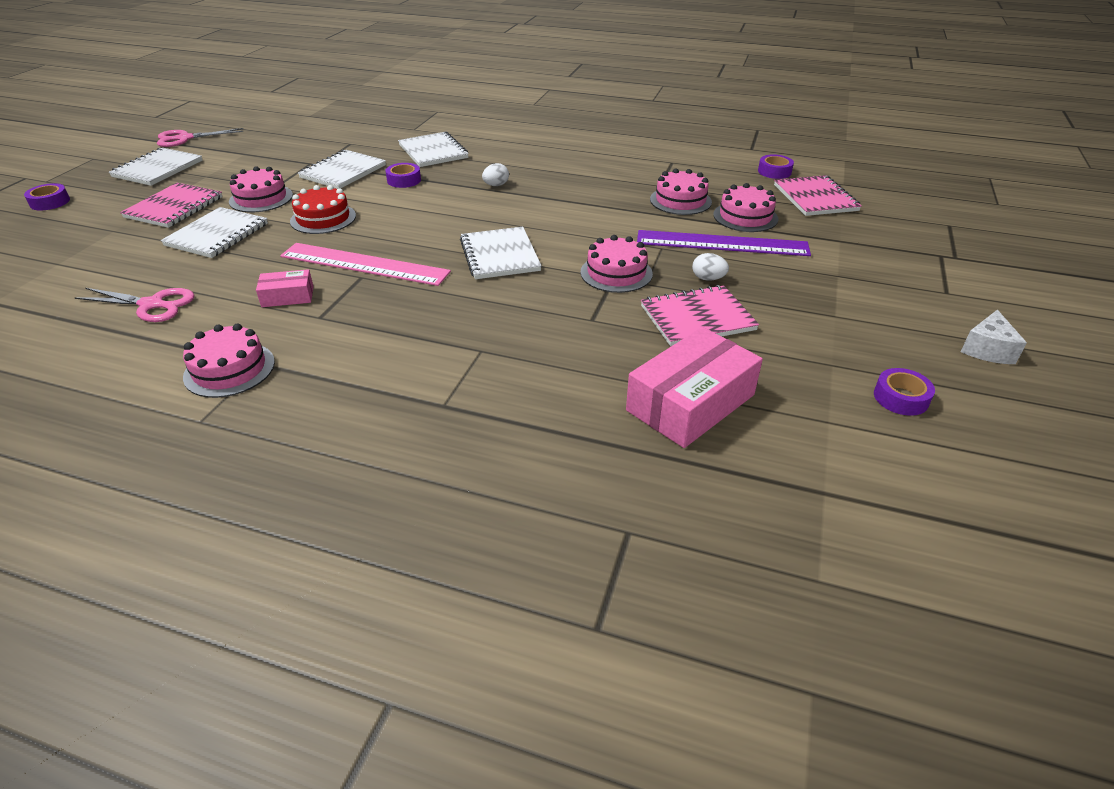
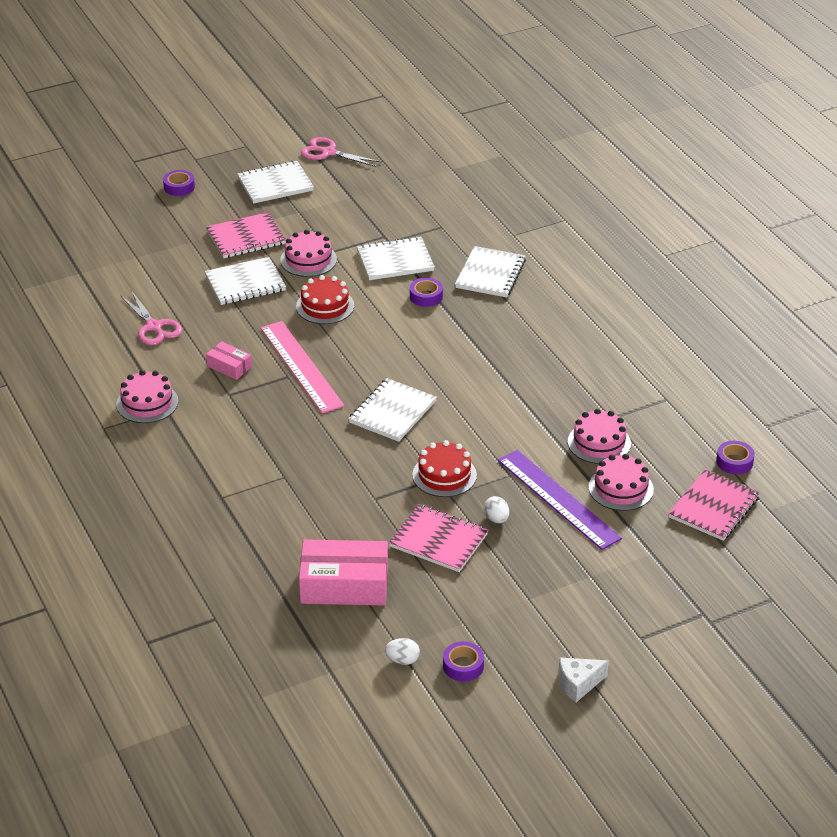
camera: 45 degrees right, 0 degrees up
white egg [482,163,509,186] -> white egg moved to [385,638,420,665]
pink cake [580,235,653,293] -> red cake [412,440,477,497]

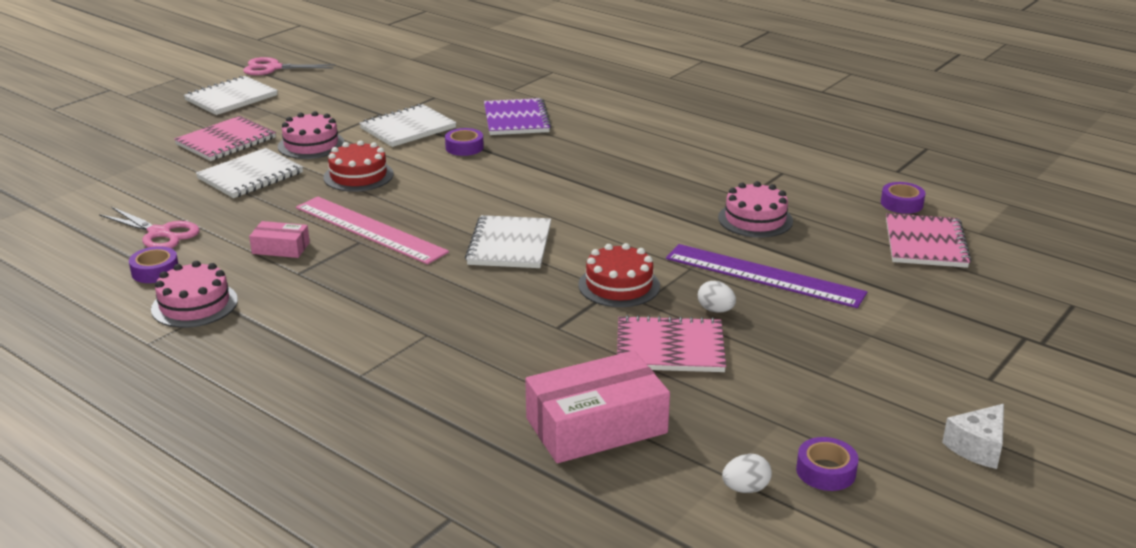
camera: 25 degrees left, 10 degrees down
purple tape [163,170,195,196] -> purple tape moved to [129,246,178,283]
white notebook [455,246,526,297] -> purple notebook [484,98,552,135]
pink cake [589,454,654,511] -> none

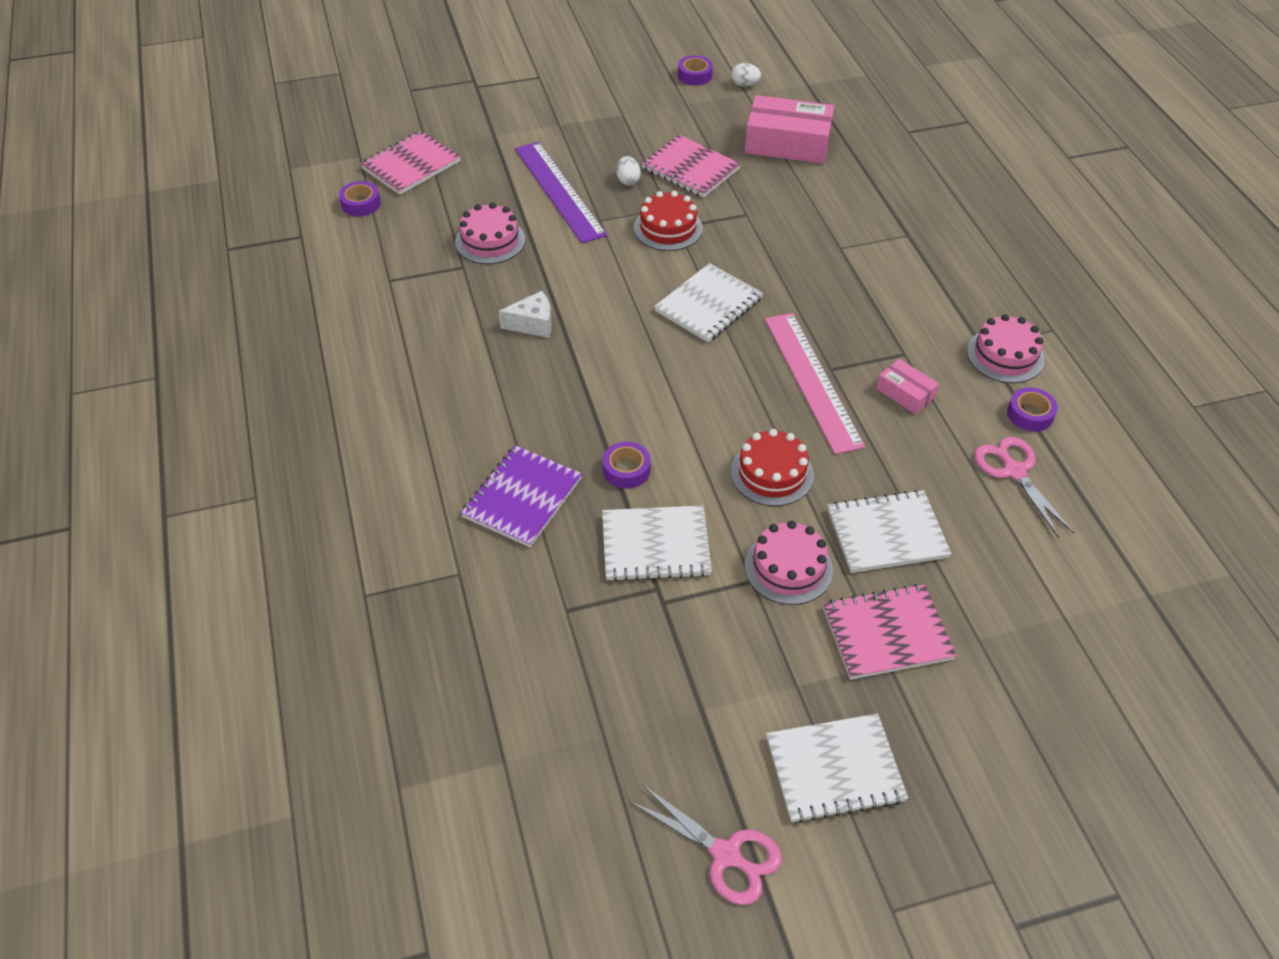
camera: 145 degrees left, 20 degrees up
white cheese [942,404,1004,469] -> white cheese moved to [499,291,552,338]

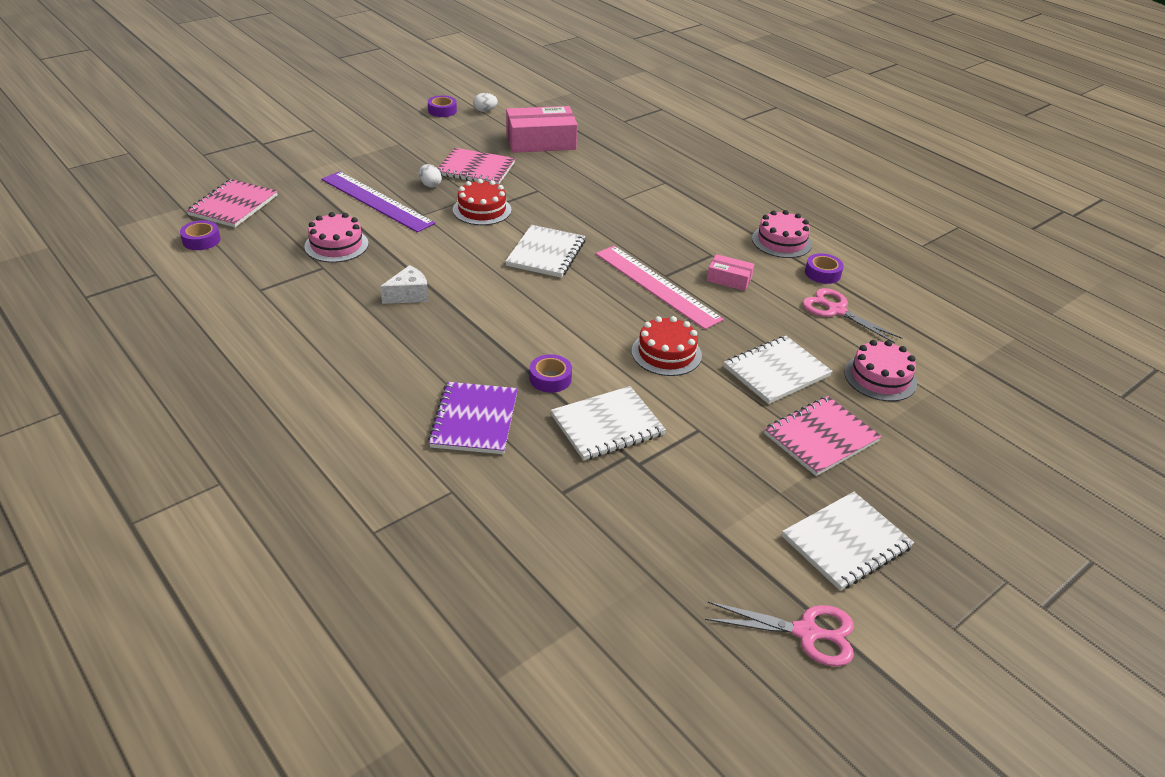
camera: 25 degrees left, 10 degrees down
pink cake [744,521,833,605] -> pink cake moved to [844,340,917,401]

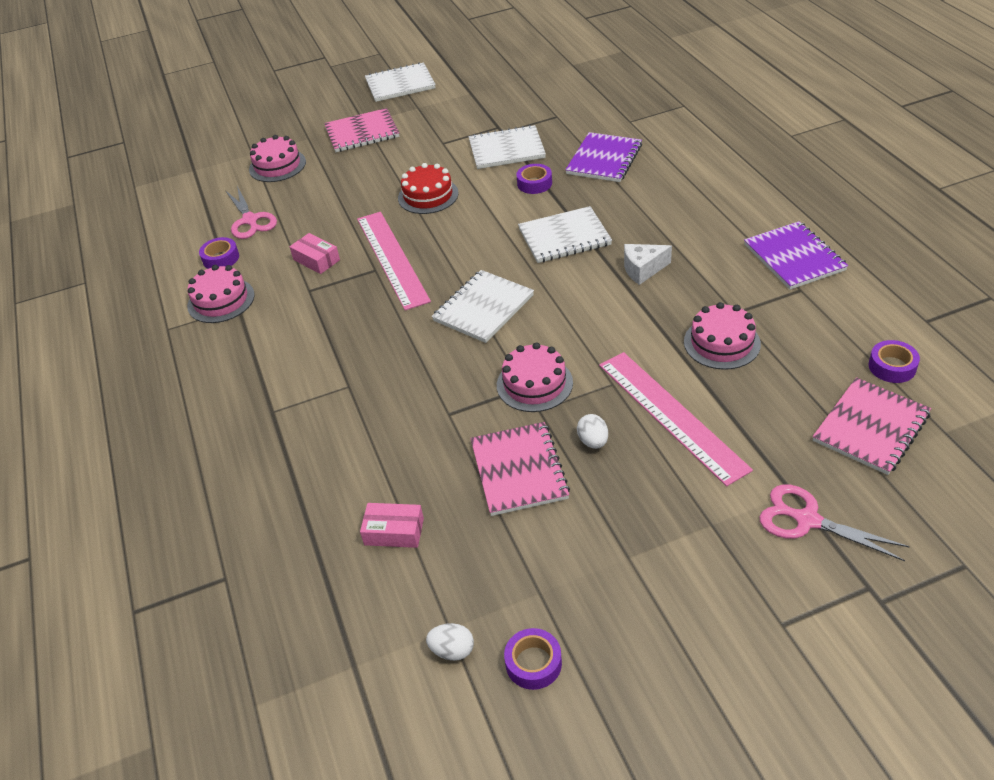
camera: 155 degrees left, 5 degrees up
purple ruler [321,171,435,233] -> pink ruler [599,352,753,486]
pink notebook [437,148,515,185] -> pink notebook turned 45 degrees clockwise [470,422,570,516]
red cake [453,179,512,225] -> pink cake [497,342,573,412]
pink box [506,106,578,153] -> pink box [360,503,424,548], size x0.51
pink scissors [705,602,854,667] -> pink scissors moved to [760,484,910,561]
white notebook [724,336,833,404] -> white notebook moved to [518,206,612,263]
none -> purple notebook [744,221,848,290]

